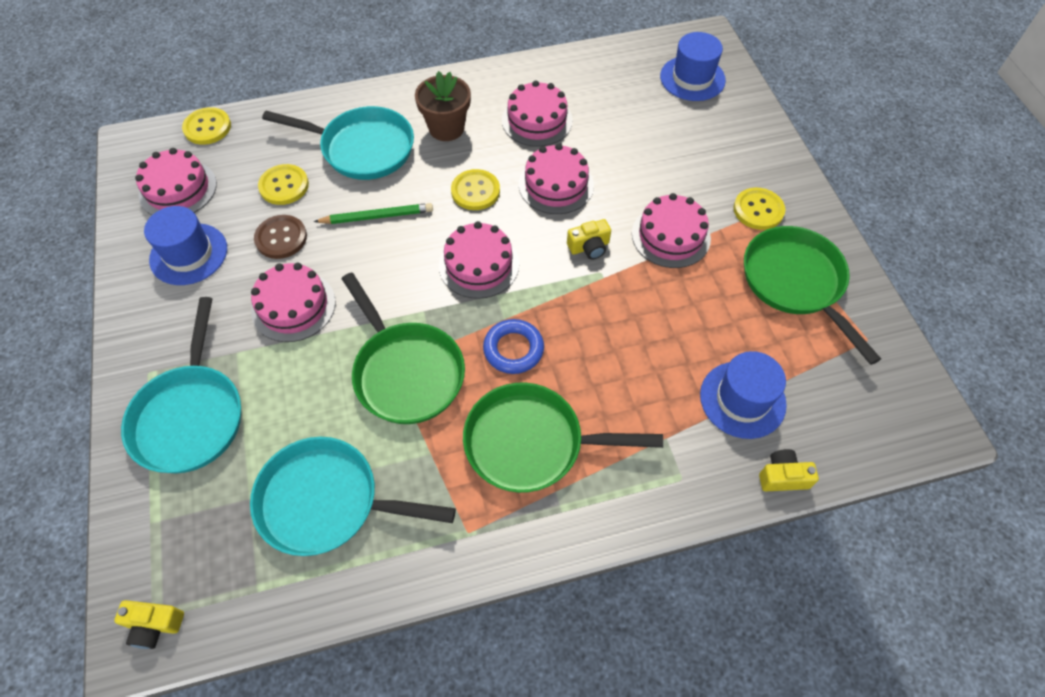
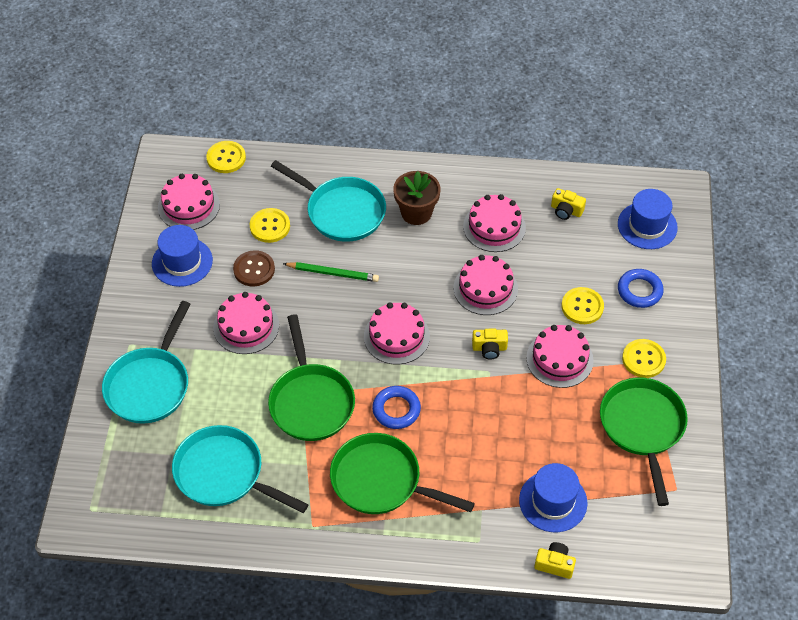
camera: 20 degrees right, 5 degrees down
yellow camera [114,600,184,649] -> yellow camera moved to [551,188,586,220]
yellow button [451,169,500,210] -> yellow button moved to [562,287,604,324]
none -> blue ring [618,269,664,308]

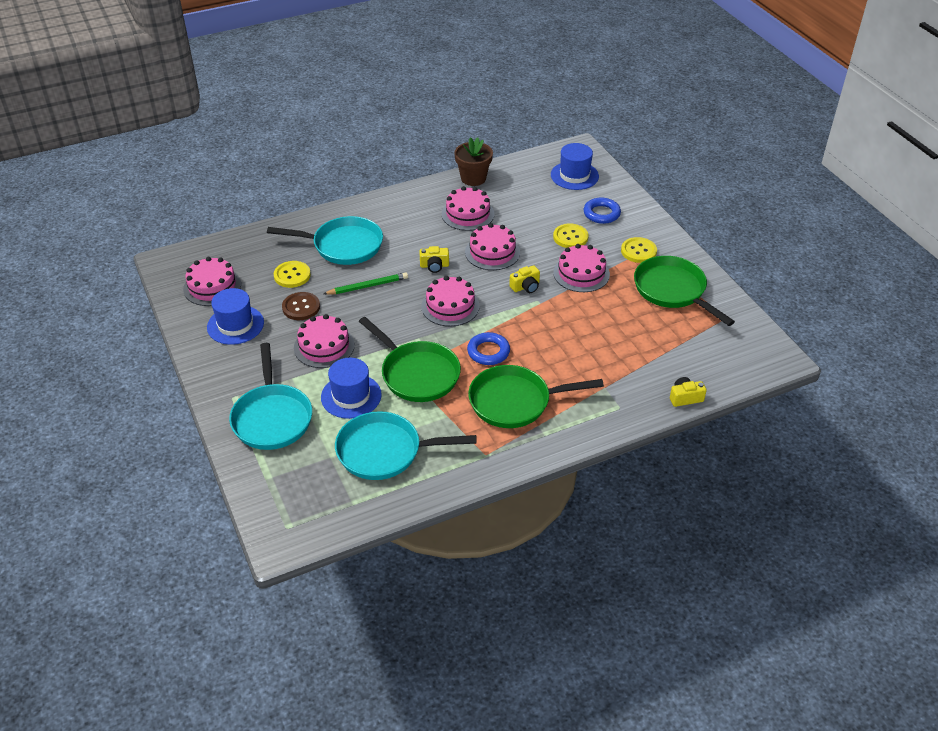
camera: 30 degrees left, 10 degrees down
yellow button [206,141,246,173] -> none
brown flower pot [393,171,441,225] -> brown flower pot moved to [454,137,493,186]
blue hat [519,463,588,532] -> blue hat moved to [321,358,382,419]
yellow camera [551,188,586,220] -> yellow camera moved to [419,246,449,273]

